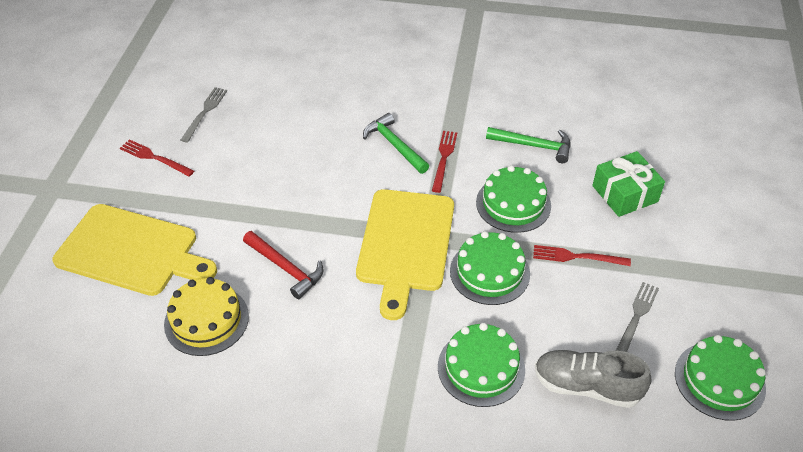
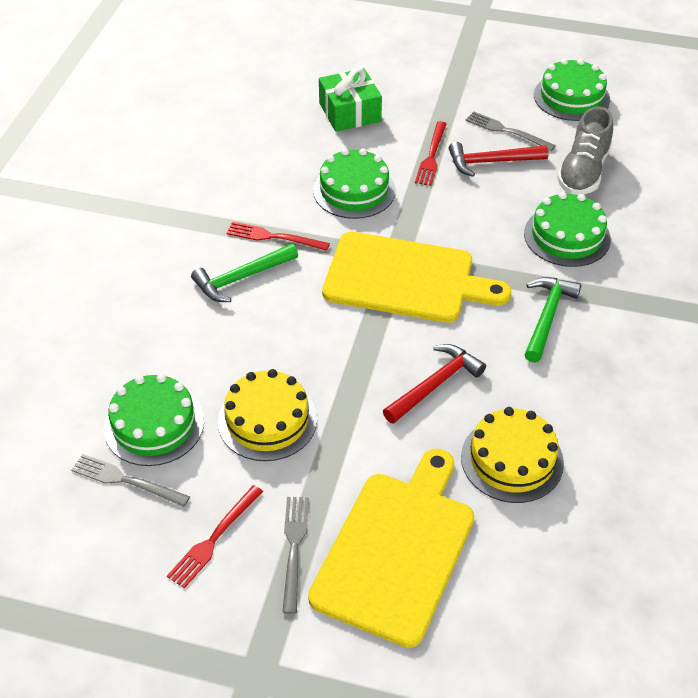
camera: 85 degrees left, 0 degrees up
green cake [450,231,530,305] -> green cake moved to [104,374,204,466]
green hammer [486,127,571,163] -> green hammer moved to [524,277,581,363]
none -> yellow cake [218,369,317,461]
none -> grey fork [282,497,309,614]
none -> red hammer [449,142,549,177]

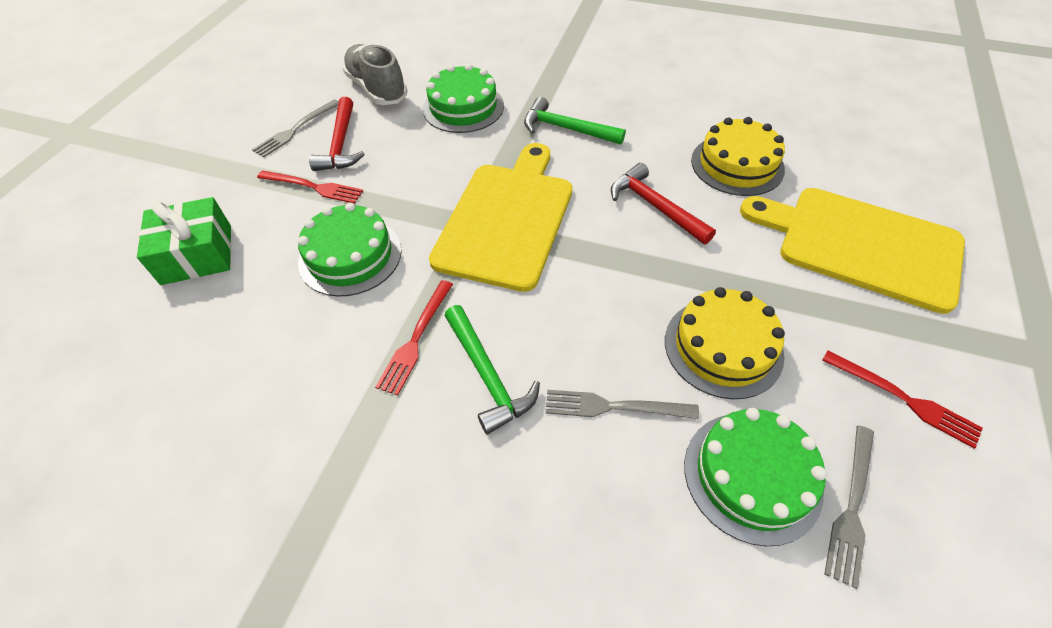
camera: 85 degrees left, 5 degrees up
grey fork [282,497,309,614] -> grey fork moved to [546,390,699,419]
green cake [534,58,610,121] -> none
grey shoe [557,106,613,195] -> grey shoe turned 150 degrees counterclockwise [342,44,408,105]

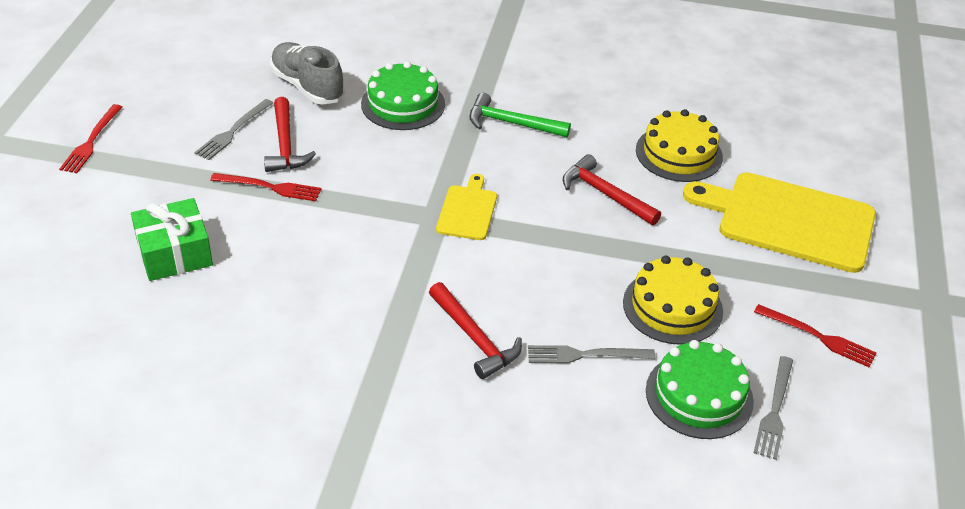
camera: 10 degrees left, 10 degrees down
green cake [298,203,402,297] -> none
red fork [375,280,453,395] -> red fork moved to [59,104,122,173]
yellow cutting board [429,143,572,292] -> yellow cutting board [436,174,497,240], size x0.50
green hammer [444,305,540,434] -> red hammer [429,282,522,379]

